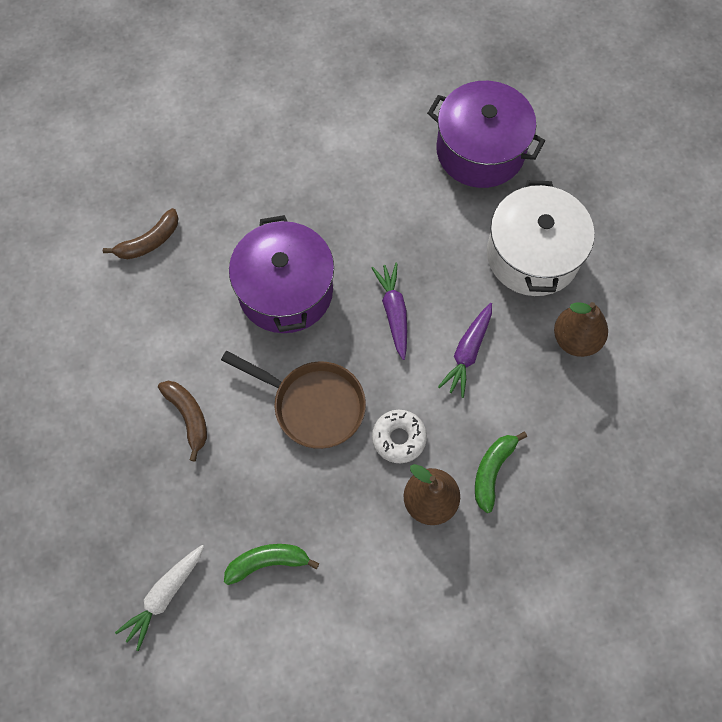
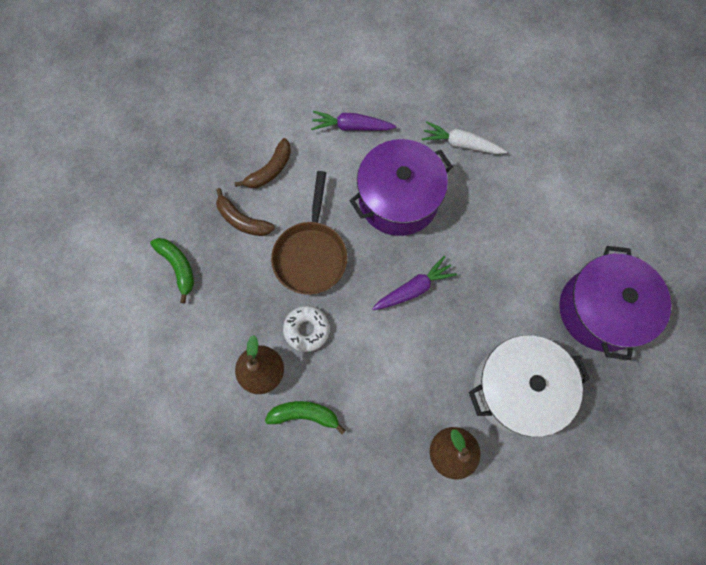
camera: 70 degrees right, 5 degrees up
brown banana [103,208,179,259] -> brown banana moved to [216,188,275,236]
white carrot [115,545,204,651] -> white carrot moved to [422,121,507,154]
purple carrot [438,303,492,398] -> purple carrot moved to [311,111,396,131]

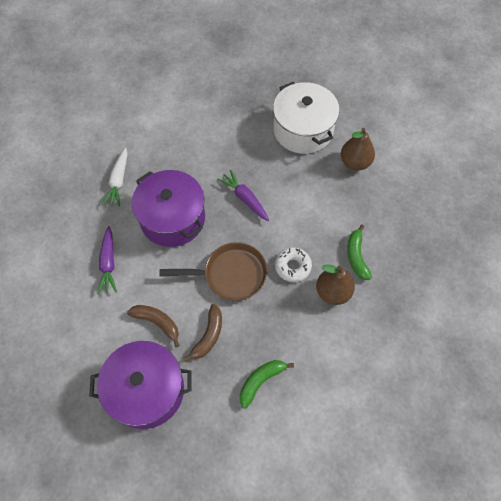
camera: 100 degrees left, 10 degrees down
purple pot [559,246,671,360] -> purple pot moved to [89,341,191,429]

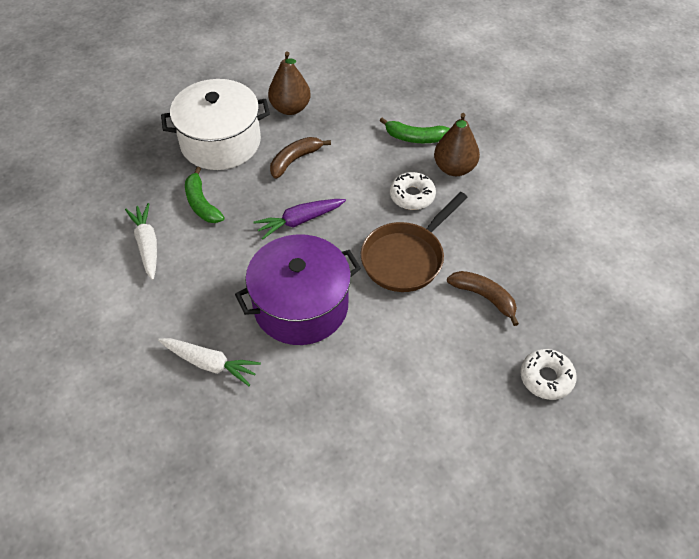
camera: 75 degrees left, 10 degrees down
purple pot [89,341,191,429] -> white donut [520,349,577,400]
purple carrot [97,226,117,294] -> none
brown banana [127,305,180,347] -> brown banana moved to [270,137,331,179]
brown pan [160,242,268,301] -> brown pan turned 150 degrees counterclockwise [361,192,468,292]
green banana [240,360,294,408] -> green banana moved to [185,167,225,223]
none -> white carrot [125,203,157,280]

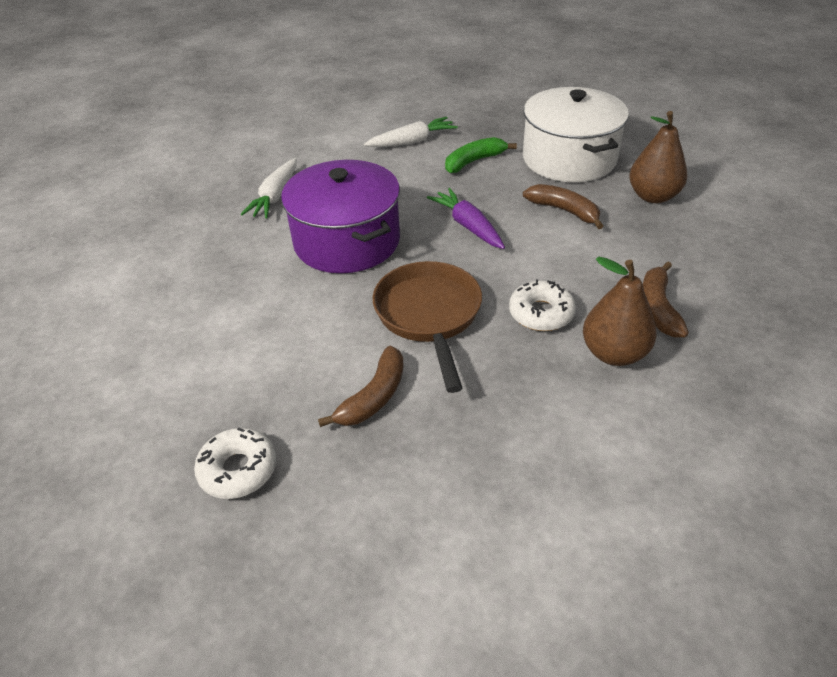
camera: 85 degrees right, 10 degrees down
brown pan [361,192,468,292] -> brown pan turned 45 degrees clockwise [372,261,482,393]
green banana [380,117,450,143] -> brown banana [643,262,689,338]

